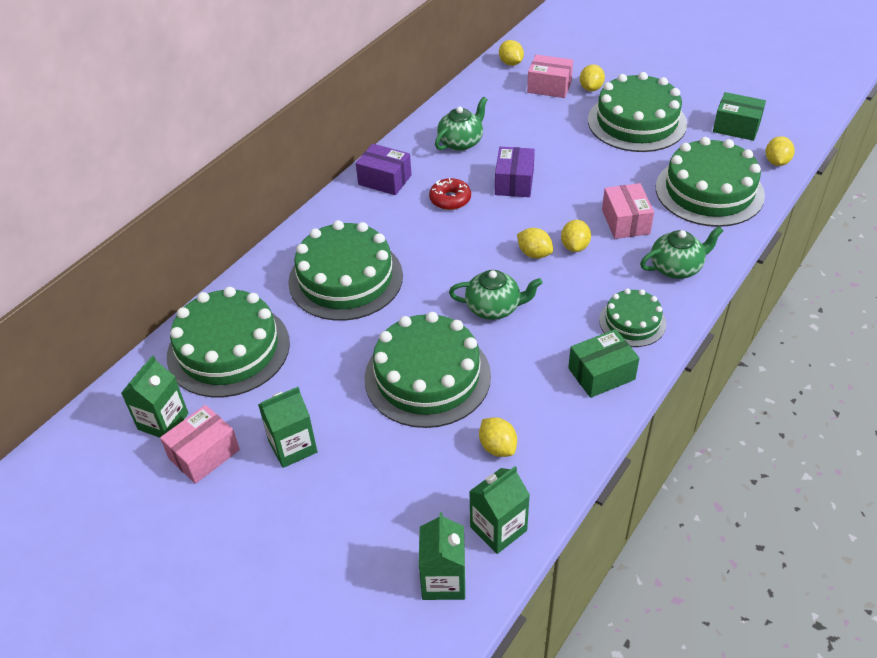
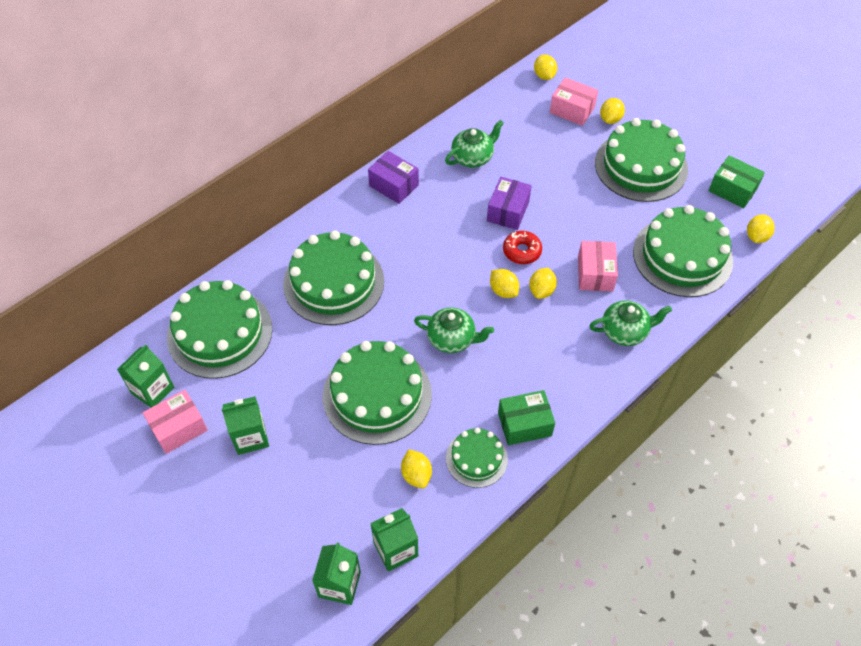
camera: 10 degrees right, 10 degrees up
red donut [429,178,471,210] -> red donut moved to [503,231,542,264]
green cake [599,288,666,347] -> green cake moved to [446,428,508,488]

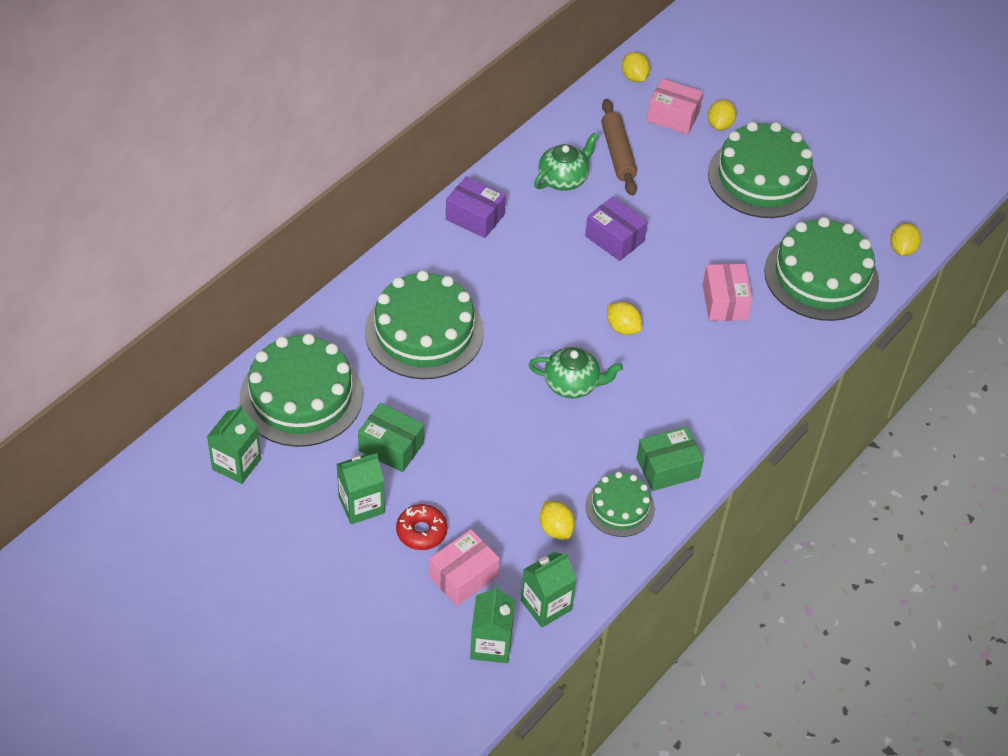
camera: 10 degrees left, 5 degrees down
pink box [143,390,208,454] -> pink box moved to [429,529,500,606]
green cake [323,341,432,445] -> none
purple box [487,177,532,230] -> purple box turned 60 degrees counterclockwise [585,197,648,261]
red donut [503,231,542,264] -> red donut moved to [396,504,447,550]
yellow lemon [529,268,557,299] -> none
green teapot [589,301,672,346] -> none
green box [709,155,765,208] -> green box moved to [358,403,424,472]
none -> brown rolling pin [601,99,637,196]

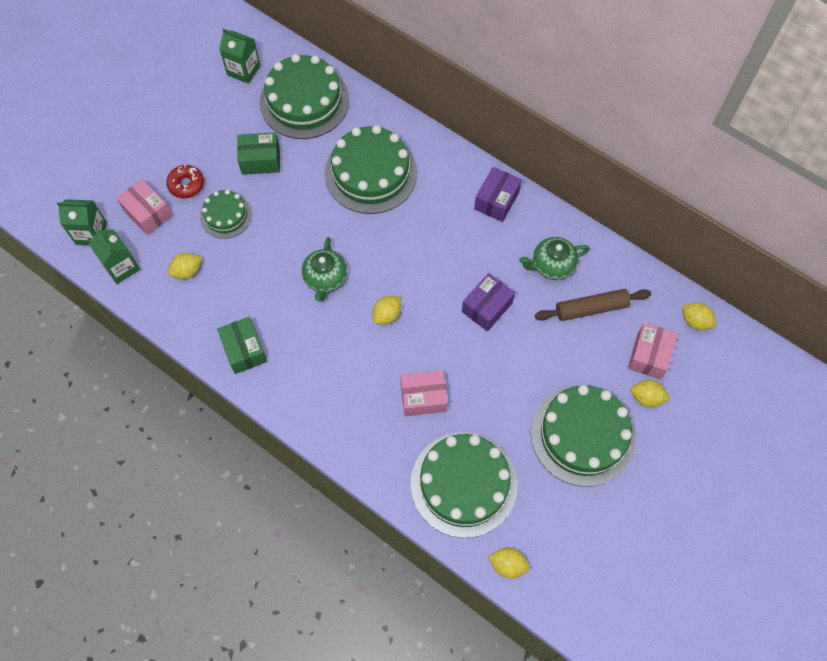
camera: 90 degrees right, 15 degrees up
green carton [337,453,385,524] -> none
green box [358,403,424,472] -> green box turned 60 degrees clockwise [237,132,280,175]
green teapot [534,133,598,191] -> green teapot turned 120 degrees clockwise [519,237,590,280]
green cake [585,472,655,537] -> green cake moved to [200,190,252,239]
yellow lemon [622,52,650,82] -> yellow lemon turned 60 degrees clockwise [681,303,716,331]

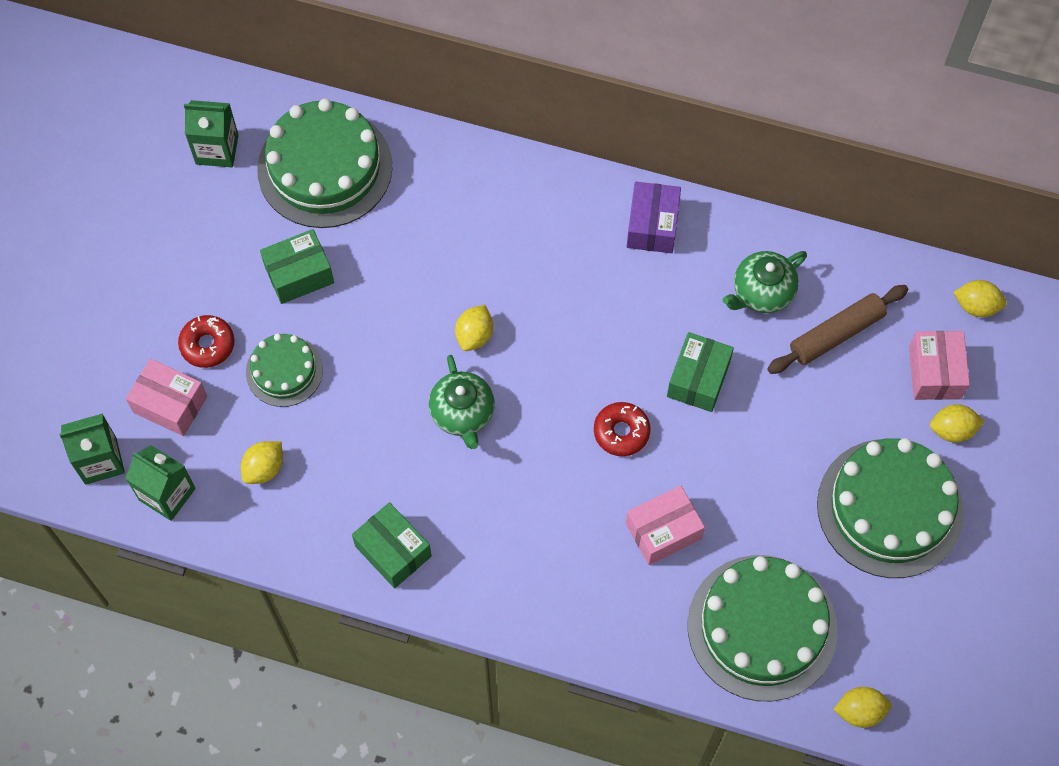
camera: 20 degrees left, 0 degrees up
green cake [325,125,417,214] -> none
yellow lemon [372,296,401,325] -> yellow lemon moved to [455,305,493,351]
purple box [462,273,515,331] -> green box [667,332,734,412]
none -> red donut [594,402,651,456]

